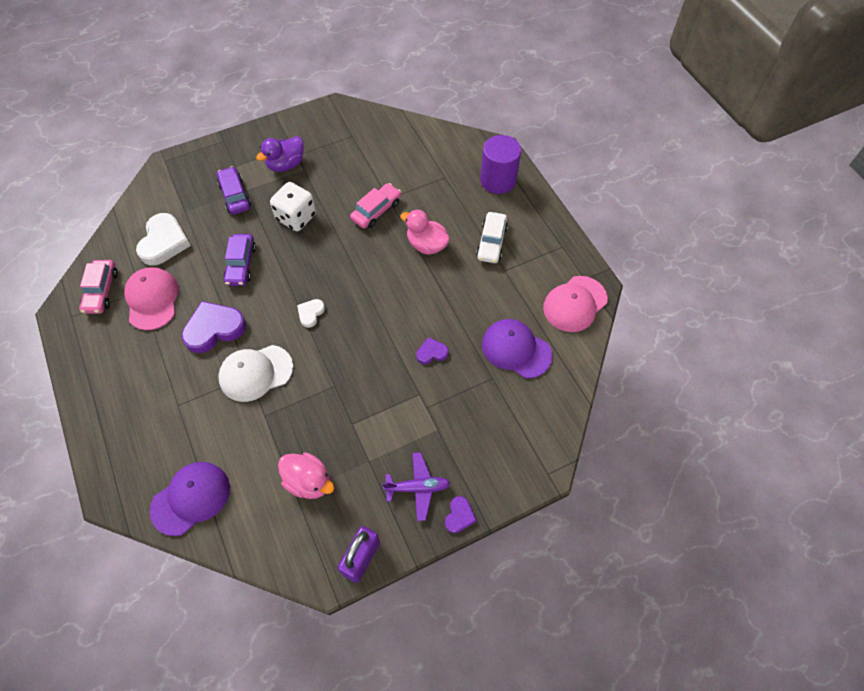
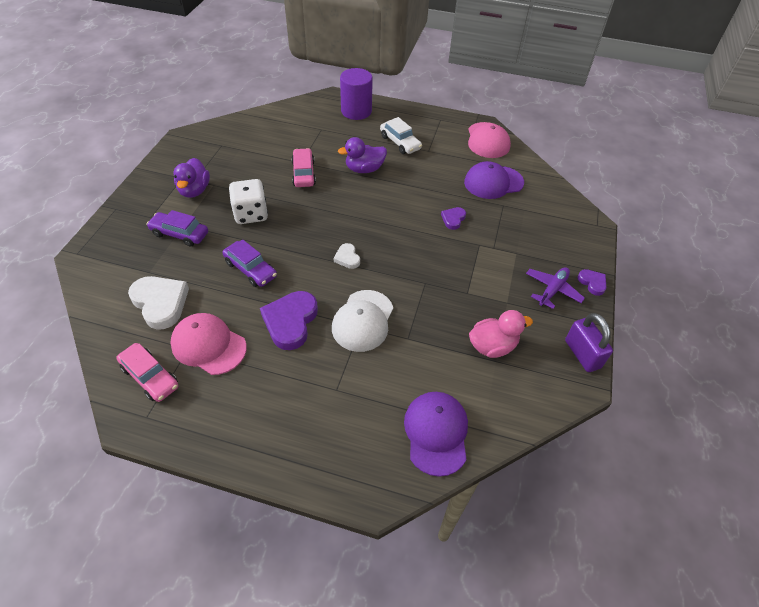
camera: 50 degrees left, 10 degrees down
pink duck [400,210,450,255] -> purple duck [338,137,387,173]

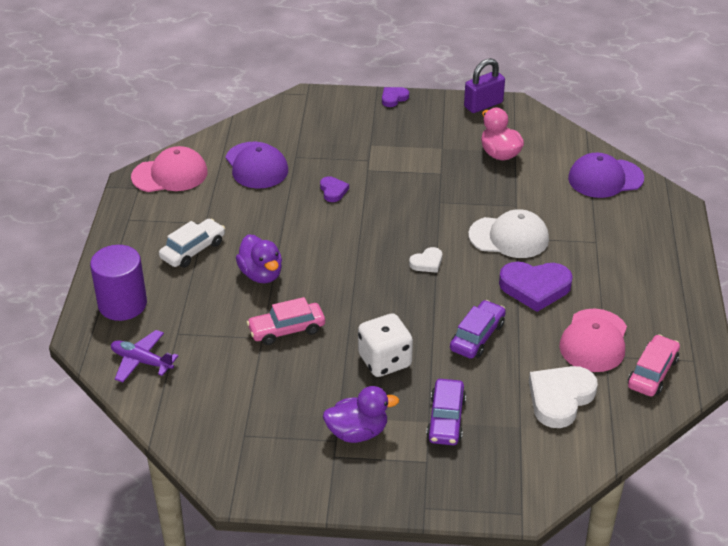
camera: 100 degrees left, 10 degrees down
purple heart [441,207,466,230] -> purple heart turned 120 degrees counterclockwise [320,176,349,202]
purple plane [526,267,585,309] -> purple plane moved to [111,330,178,382]

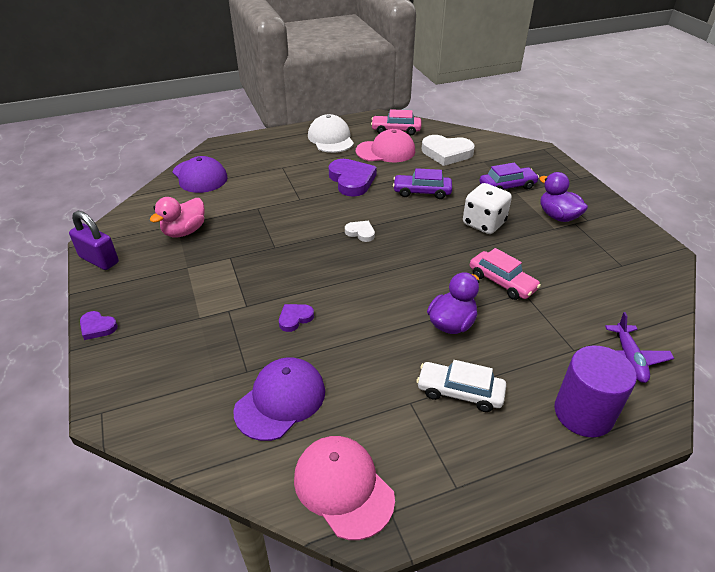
camera: 115 degrees left, 0 degrees up
white cap [468,209,549,258] -> white cap moved to [308,114,354,153]

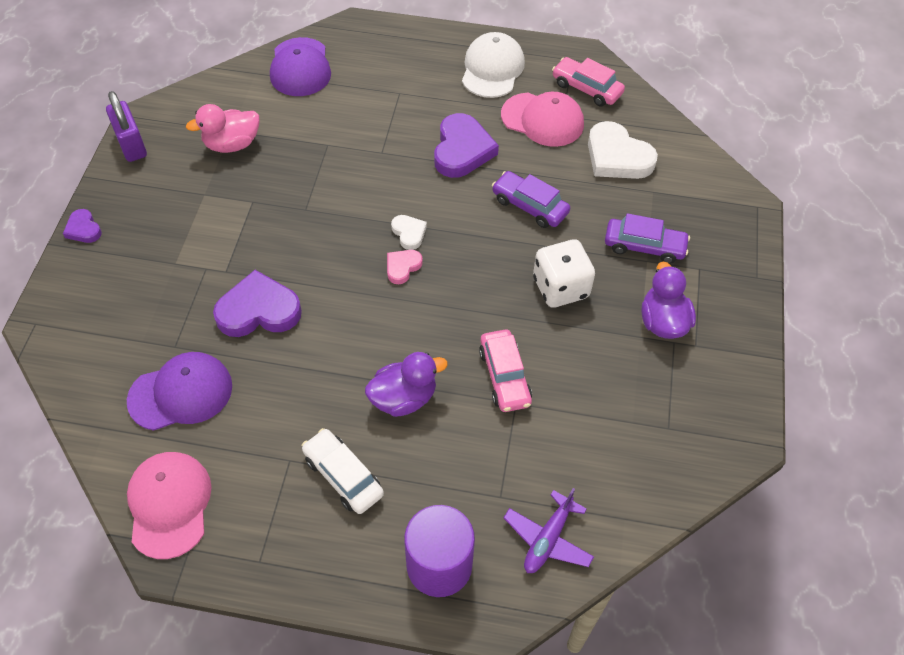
camera: 30 degrees right, 15 degrees up
purple heart [279,304,314,332] -> purple heart [213,270,302,337], size x1.95
none -> pink heart [387,250,423,284]

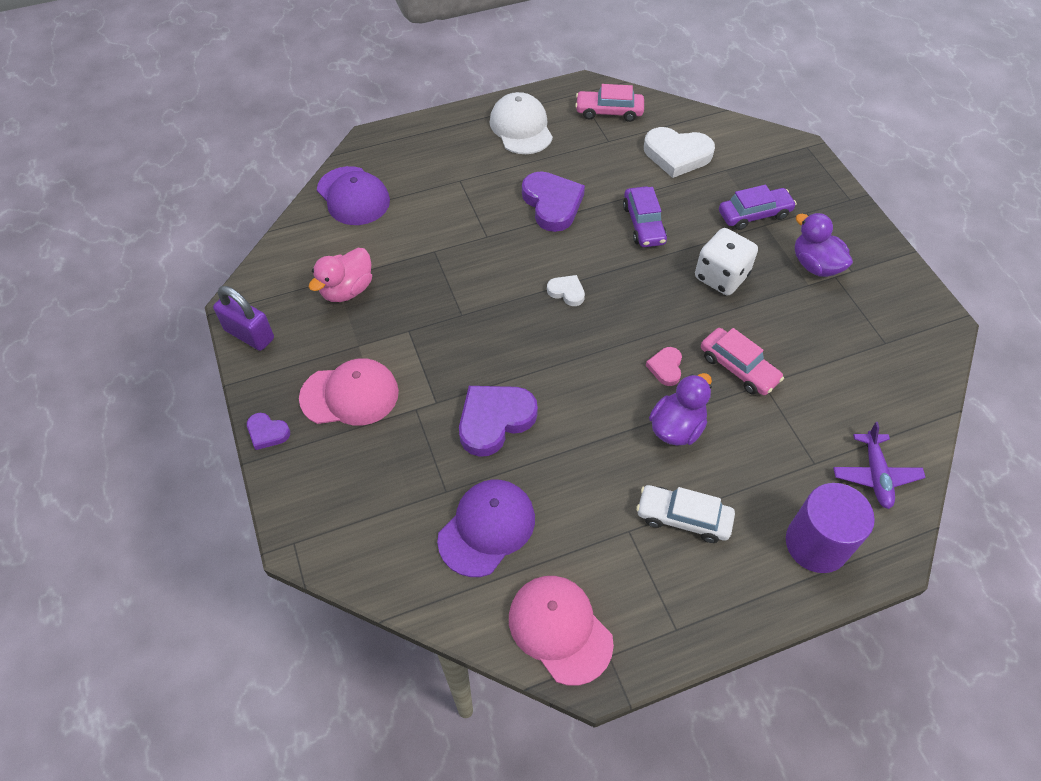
camera: 30 degrees left, 0 degrees up
pink heart [387,250,423,284] -> pink heart moved to [646,347,682,386]
purple car [492,171,570,228] -> purple car turned 105 degrees counterclockwise [623,186,667,247]
pink cap [501,92,584,147] -> pink cap moved to [299,358,399,426]

